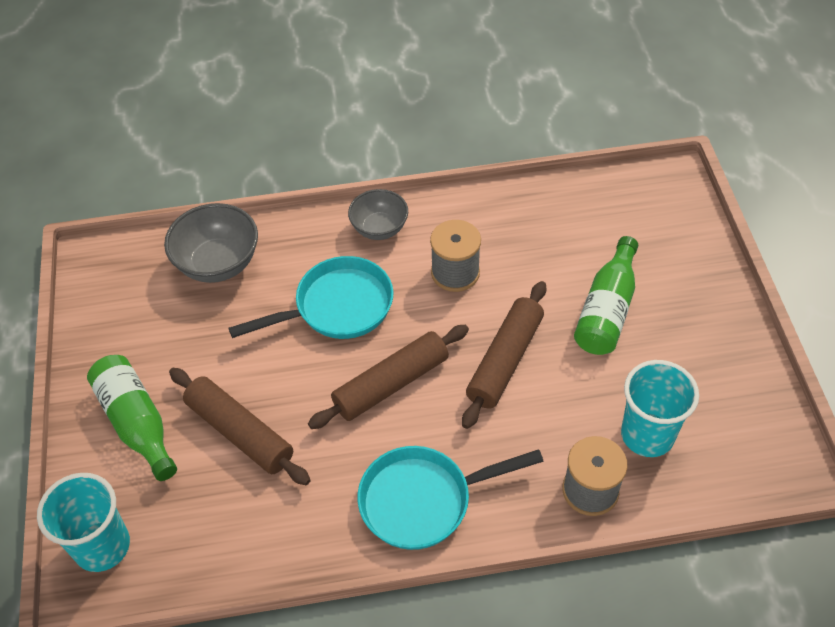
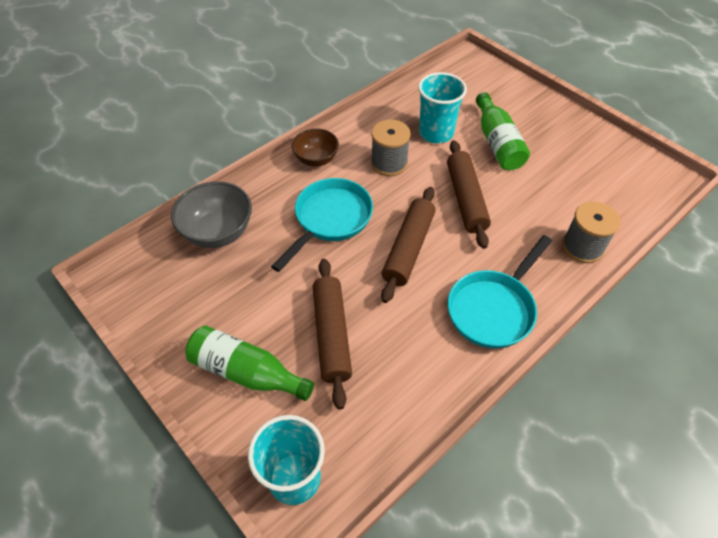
camera: 35 degrees left, 0 degrees up
brown rolling pin [169,368,311,485] -> brown rolling pin turned 75 degrees clockwise [313,259,352,410]
grey bowl [348,189,408,240] -> brown bowl [292,128,339,167]
turquoise cup [621,360,699,457] -> turquoise cup moved to [418,72,467,143]

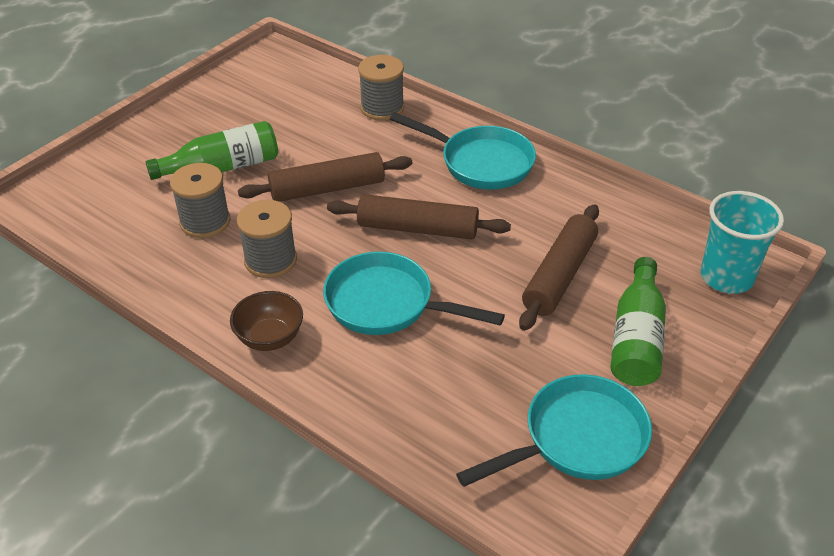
camera: 100 degrees left, 10 degrees down
grey bowl [171,181,252,248] -> none
brown rolling pin [313,259,352,410] -> brown rolling pin turned 45 degrees counterclockwise [519,204,599,331]
turquoise cup [418,72,467,143] -> grey spool [170,163,230,238]
none -> turquoise pan [456,374,652,487]

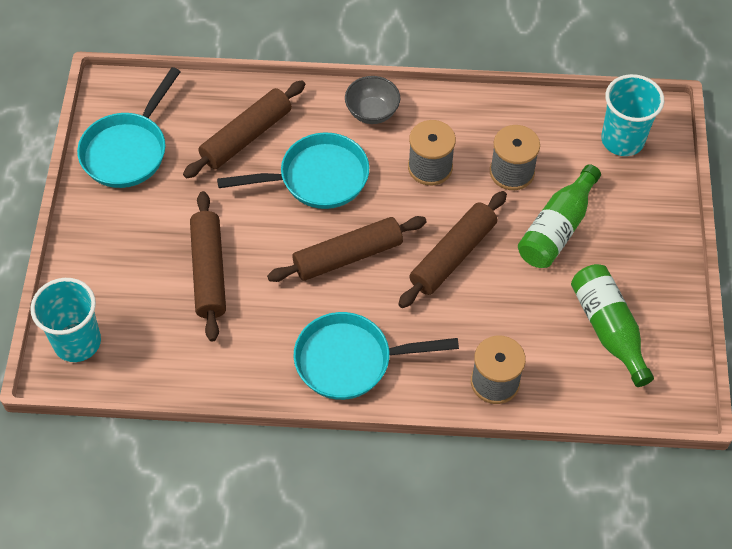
camera: 145 degrees right, 15 degrees up
brown bowl [230,291,303,351] -> grey bowl [345,76,400,124]
green bottle [610,257,666,386] -> green bottle moved to [571,264,654,387]
none -> brown rolling pin [183,81,305,178]
none -> turquoise cup [601,74,664,156]

